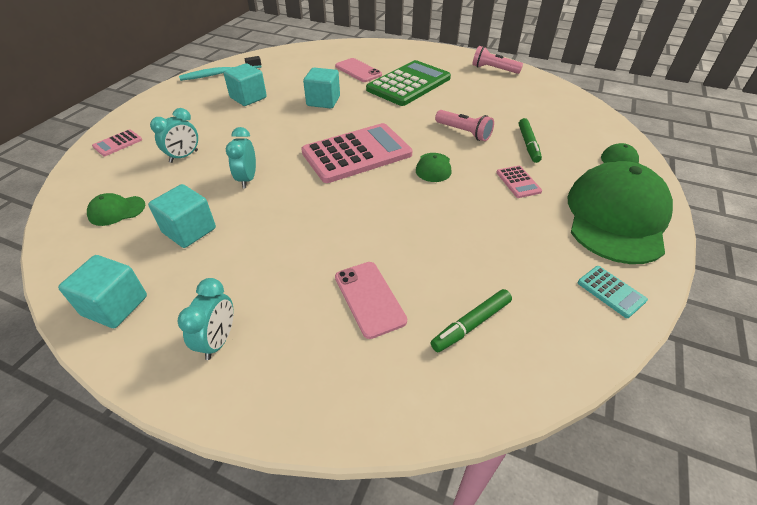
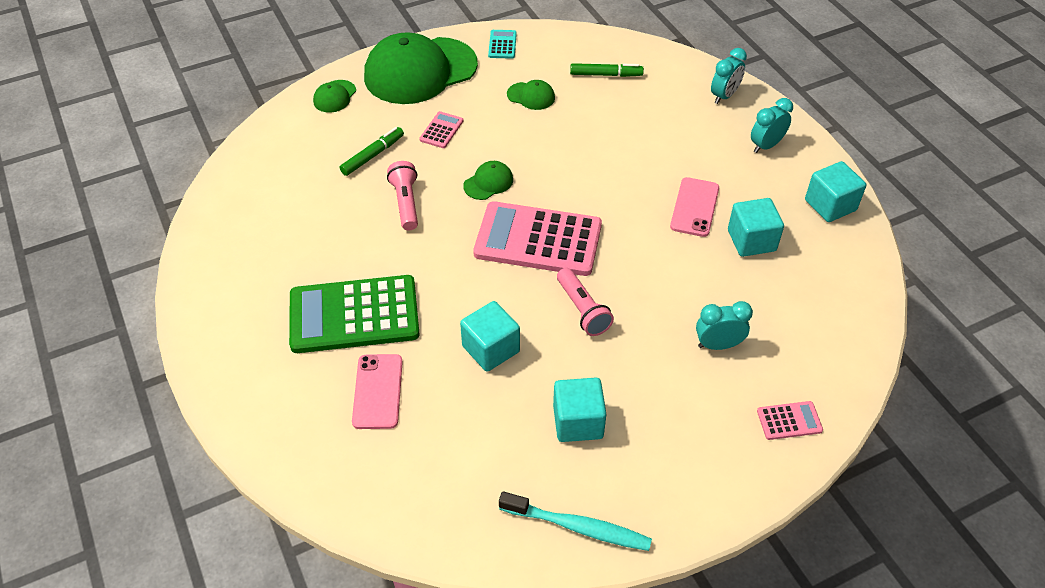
camera: 140 degrees left, 5 degrees up
green cap [87,193,145,226] -> green cap moved to [507,80,555,110]
turquoise clock [226,127,256,188] -> turquoise clock moved to [711,48,747,104]
pink phone [335,262,407,339] -> pink phone moved to [670,177,719,237]
pink flashlight [473,46,523,74] -> pink flashlight moved to [557,268,614,336]

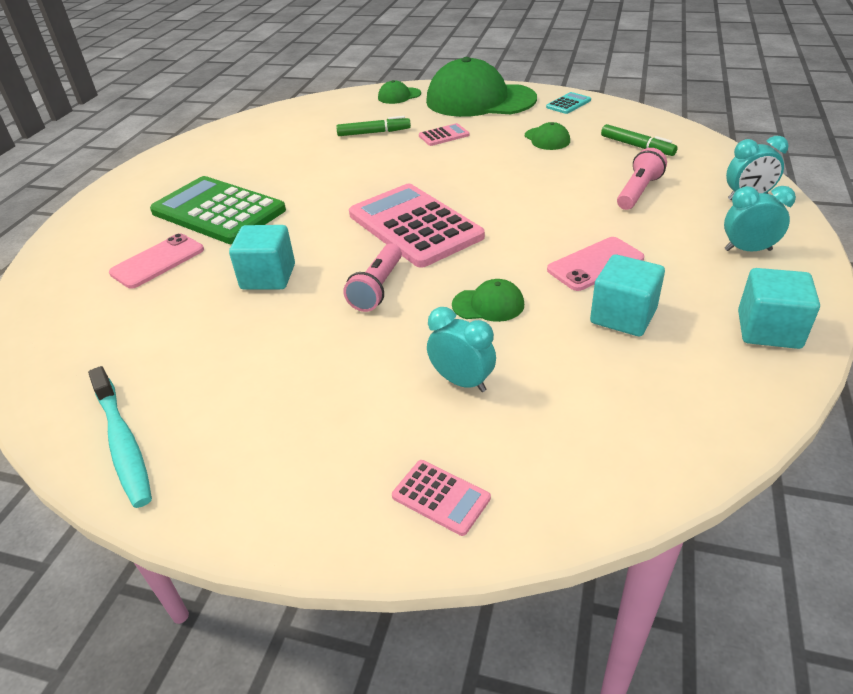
camera: 45 degrees right, 10 degrees down
pink flashlight [387,161,418,230] -> pink flashlight moved to [617,148,667,210]
green cap [463,161,513,200] -> green cap moved to [452,279,524,322]
turquoise cube [553,378,606,442] -> none

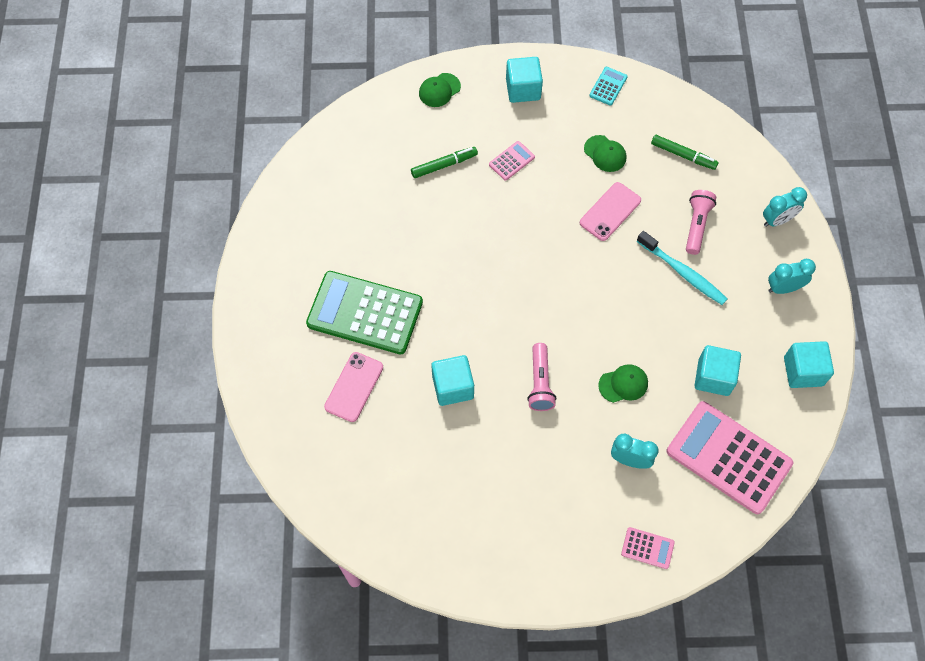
camera: 20 degrees left, 25 degrees up
turquoise toothbrush [88,366,152,508] -> turquoise toothbrush moved to [637,231,727,305]
pink calculator [349,184,485,268] -> pink calculator moved to [667,401,793,514]
green cap [426,57,537,117] -> turquoise cube [506,57,543,103]
pink phone [547,237,644,291] -> pink phone moved to [580,182,641,241]

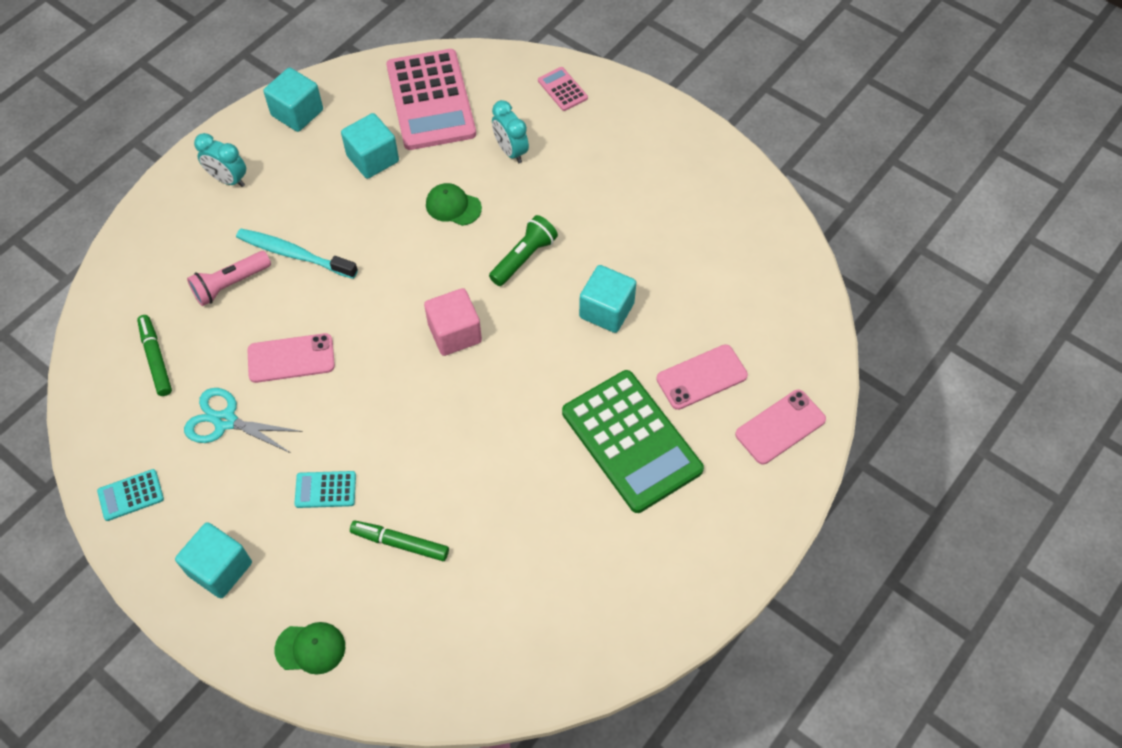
camera: 140 degrees left, 5 degrees down
pink calculator [489,141,535,181] -> turquoise calculator [294,471,356,508]
pink flashlight [527,343,556,411] -> green flashlight [489,215,558,286]
green cap [584,135,626,172] -> turquoise scissors [184,388,303,453]
turquoise toothbrush [637,231,727,305] -> turquoise toothbrush turned 60 degrees counterclockwise [236,229,358,279]
turquoise clock [763,187,807,227] -> none
none -> pink cube [424,288,482,356]
none -> pink phone [735,390,826,464]

